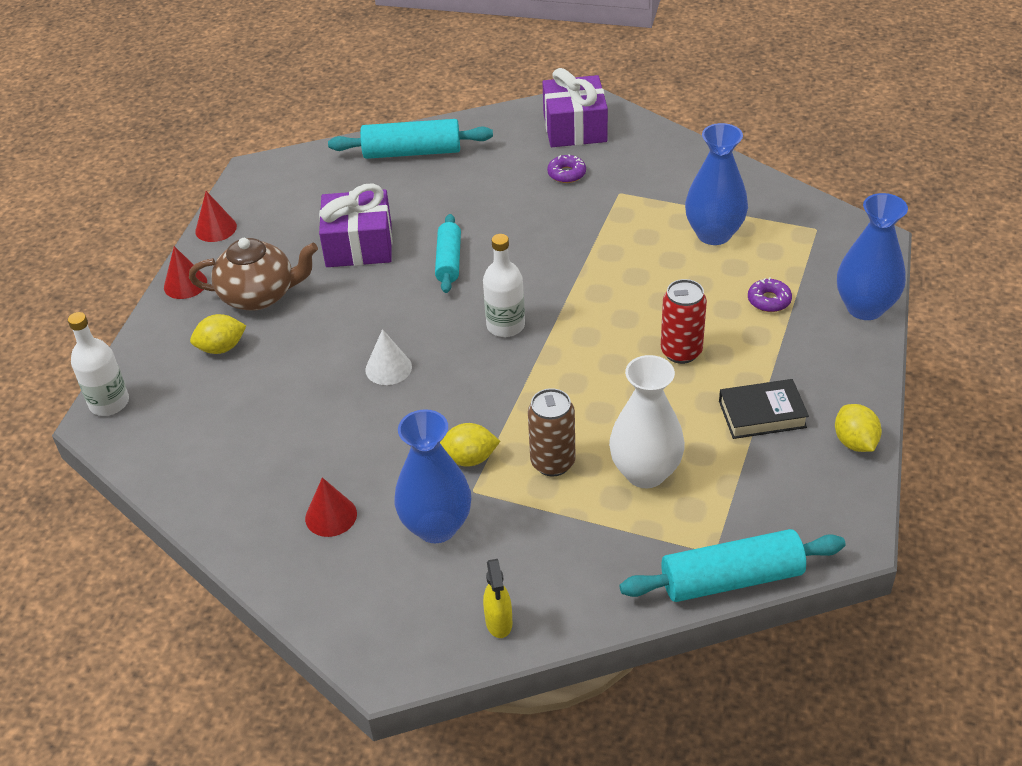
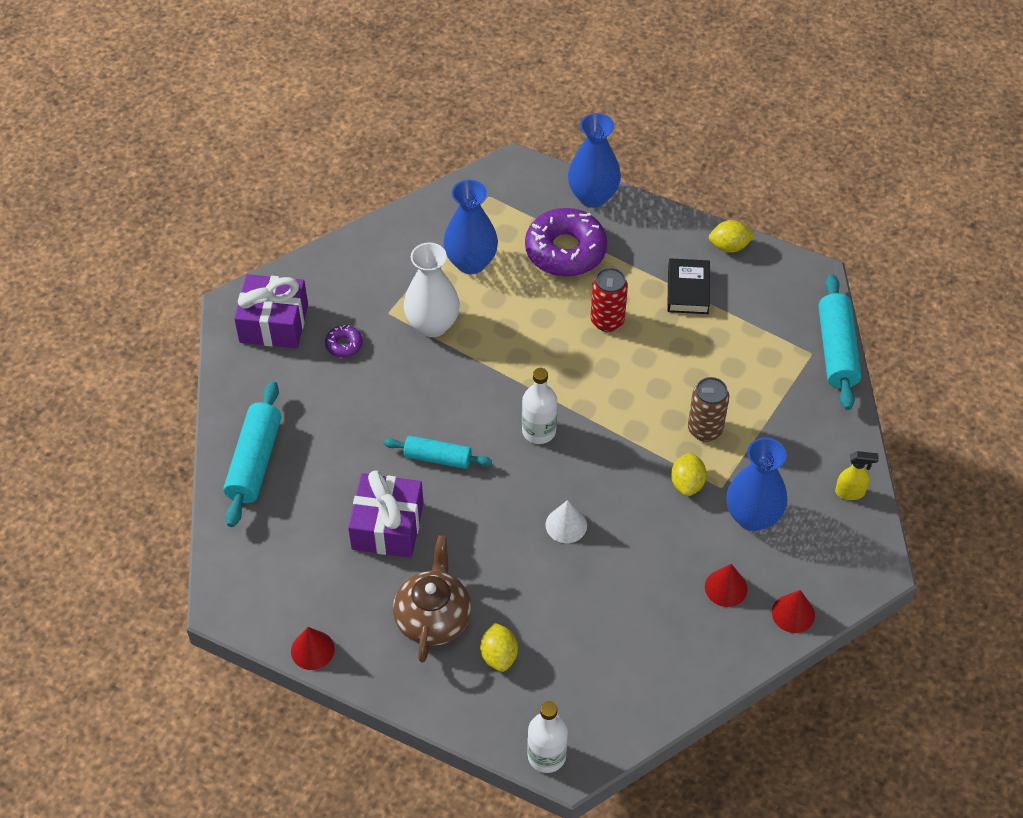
camera: 80 degrees left, 10 degrees up
red cone [164,246,207,299] -> red cone moved to [772,590,815,633]
white vase [609,355,685,488] -> white vase moved to [404,243,460,337]
purple donut [748,278,792,312] -> purple donut [525,208,607,277], size x2.27

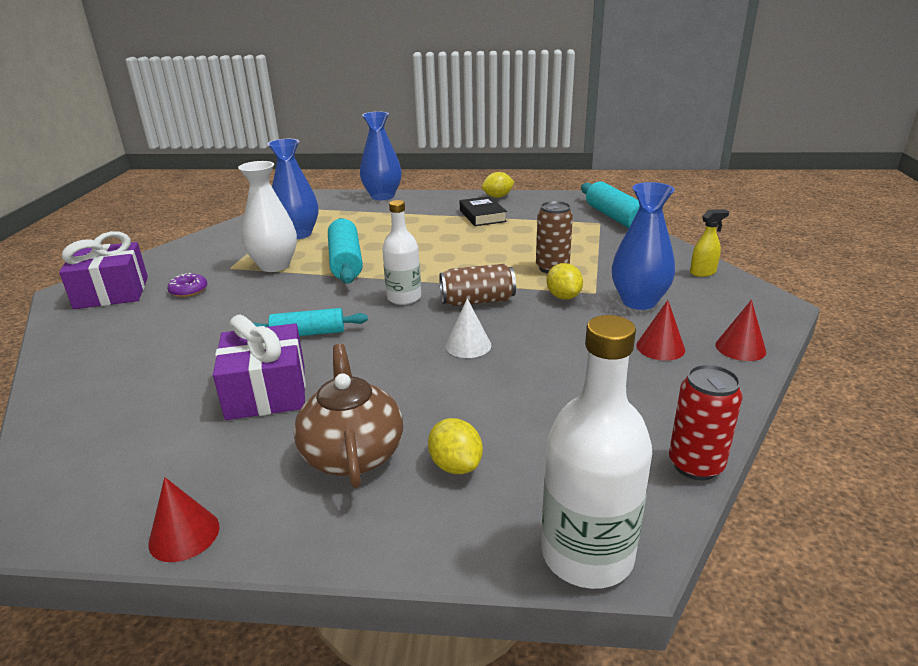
camera: 20 degrees left, 25 degrees down
turquoise rolling pin [223,381,281,527] -> turquoise rolling pin moved to [328,218,363,284]
purple donut [525,208,607,277] -> none
white bottle [527,701,568,773] -> white bottle [541,315,652,589], size x1.52
red can [591,268,628,332] -> red can moved to [669,364,742,480]
none -> brown can [439,264,516,306]

